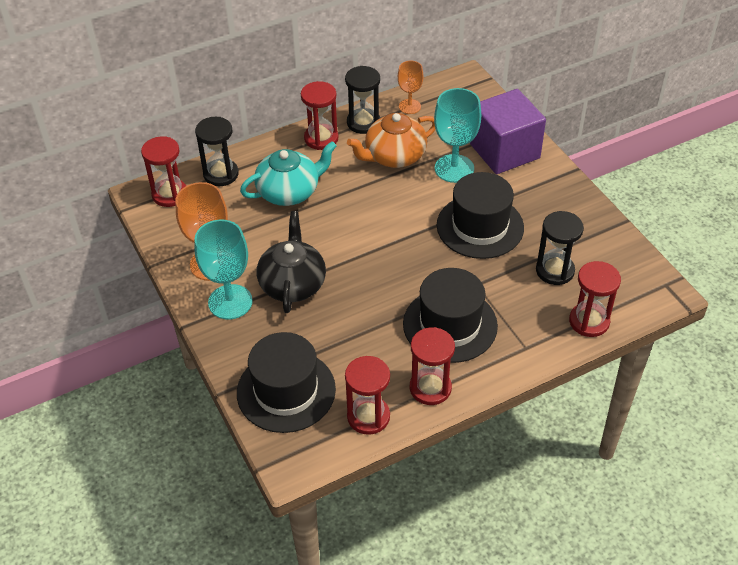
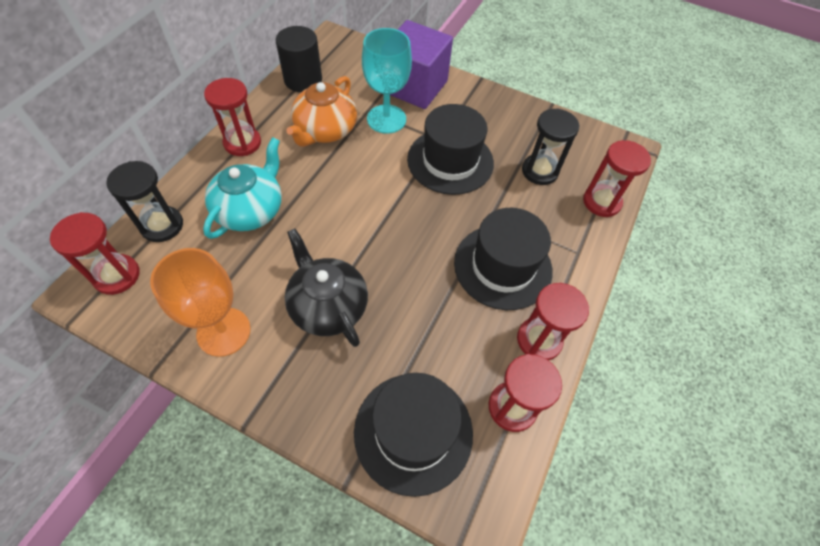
camera: 40 degrees left, 10 degrees up
turquoise goblet [194,220,253,319] -> none
black hourglass [345,66,380,134] -> none
orange goblet [398,61,423,114] -> black cylinder [276,26,322,92]

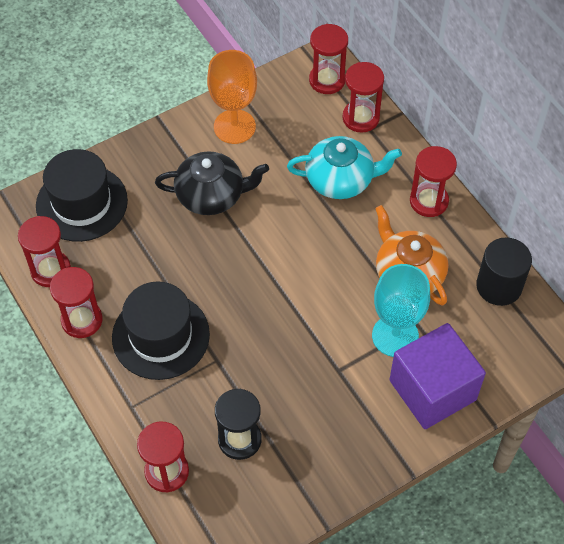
camera: 125 degrees right, 0 degrees up
black hourglass [106,161,183,242] -> red hourglass [343,62,384,133]
turquoise teapot [203,137,282,239] -> turquoise teapot turned 60 degrees counterclockwise [287,136,402,199]
black hat [407,104,494,195] -> none

